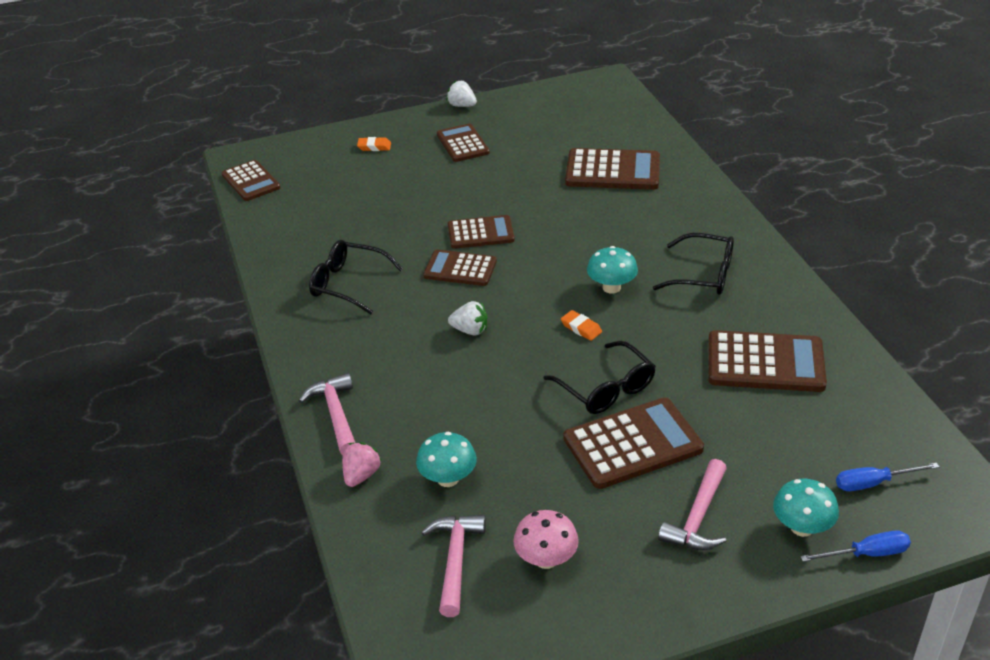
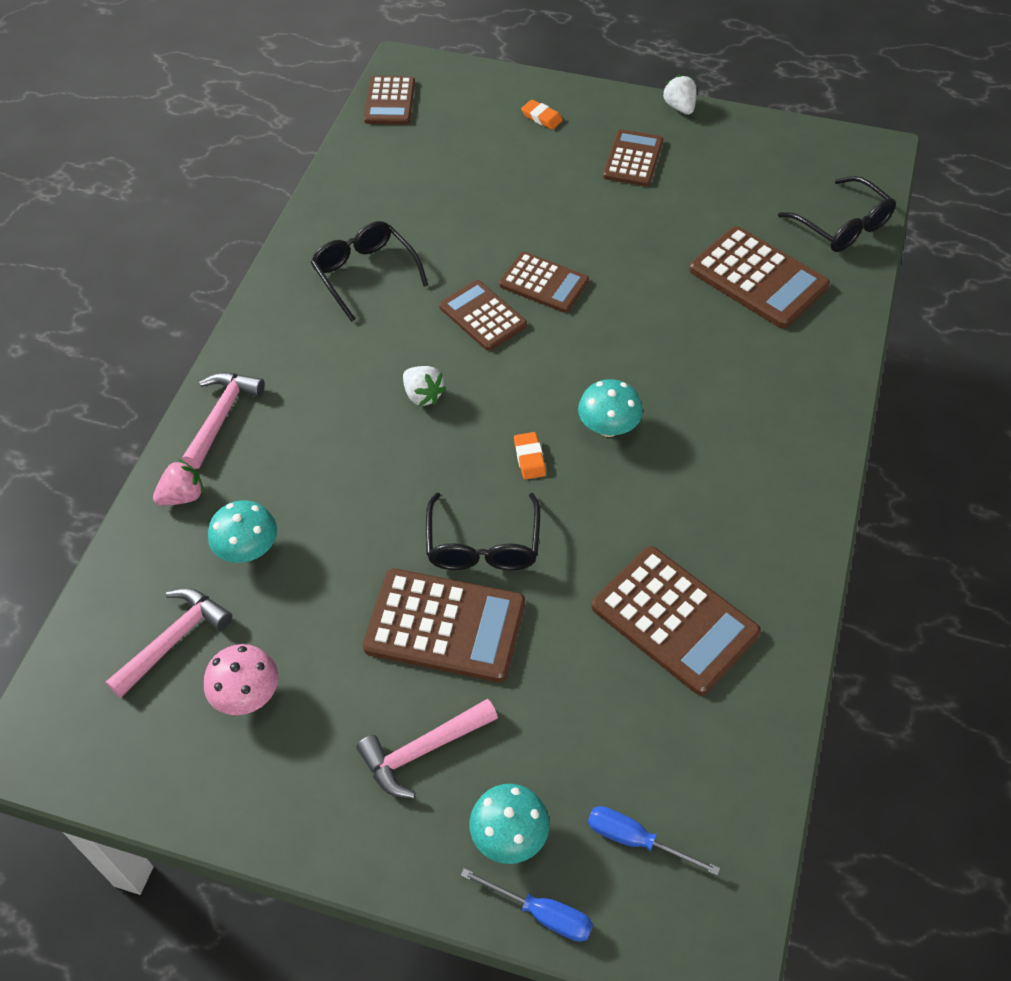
camera: 35 degrees right, 15 degrees up
black glasses [653,233,734,295] -> black glasses moved to [778,176,896,252]

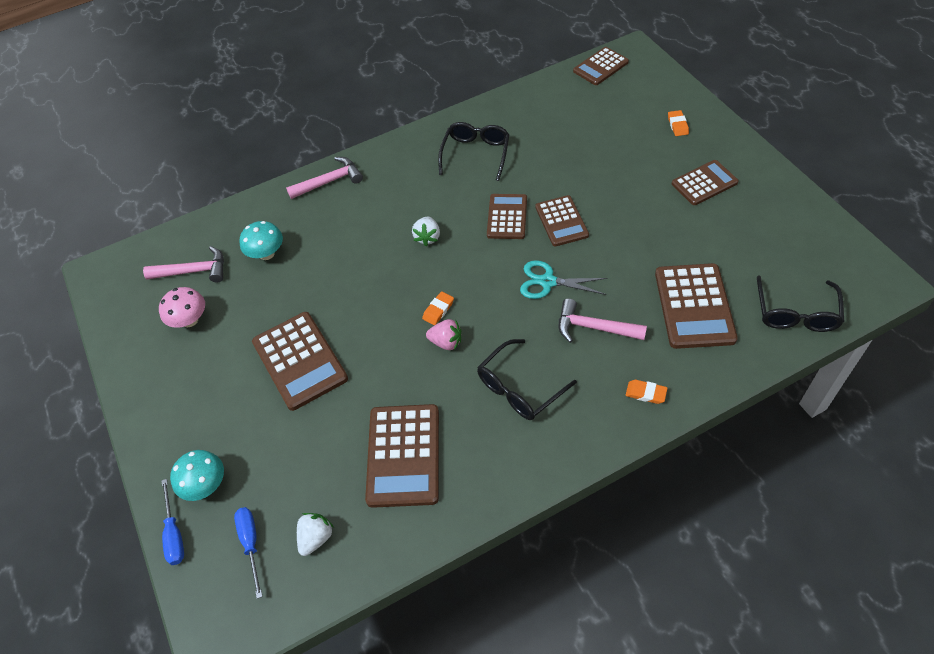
camera: 50 degrees right, 0 degrees up
pink strawberry [153,459,204,506] -> pink strawberry moved to [426,319,461,350]
pink hammer [356,698,498,798] -> pink hammer moved to [559,298,647,343]
black glasses [426,493,540,570] -> black glasses moved to [477,339,577,420]
turquoise mushroom [578,379,643,437] -> none
white strawberry [662,75,697,115] -> white strawberry moved to [297,513,334,556]
none -> turquoise scissors [520,260,608,299]
none -> orange eraser [626,380,668,404]

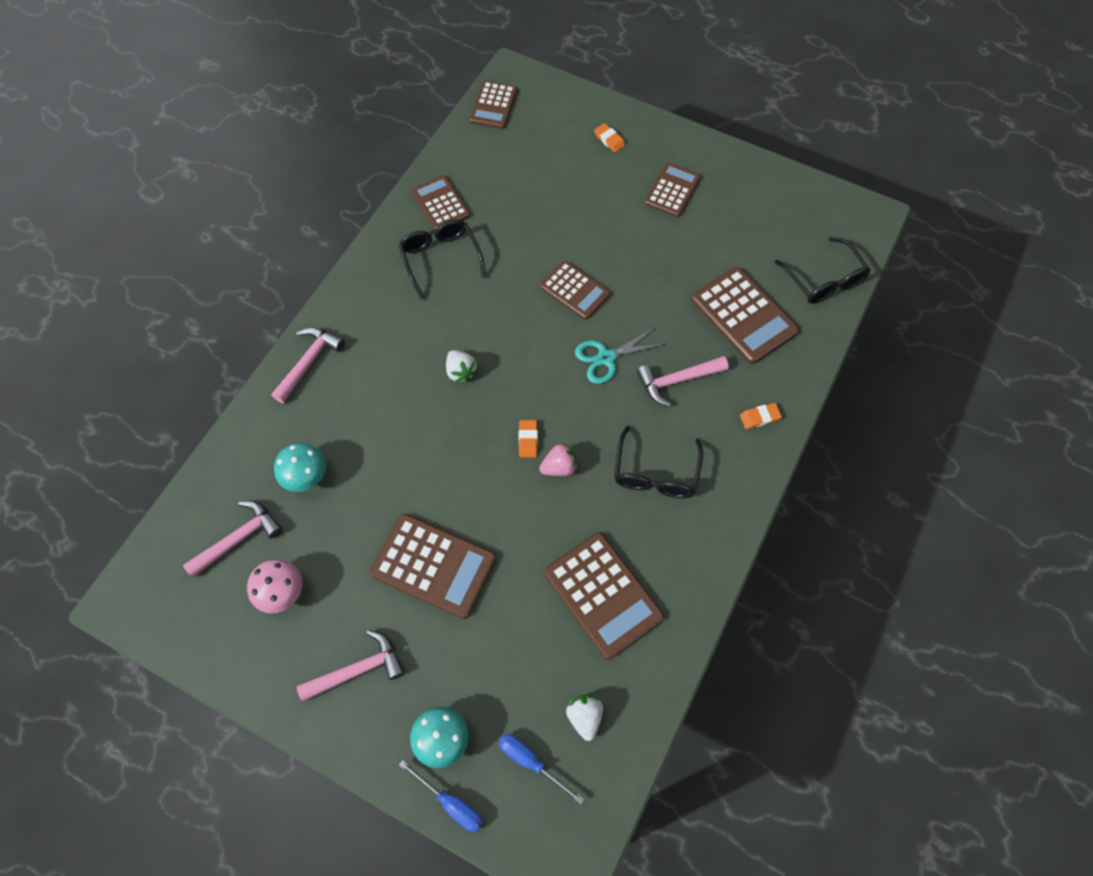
camera: 40 degrees left, 10 degrees up
brown calculator [487,194,527,239] -> brown calculator moved to [412,175,470,230]
none -> pink hammer [296,630,405,702]

